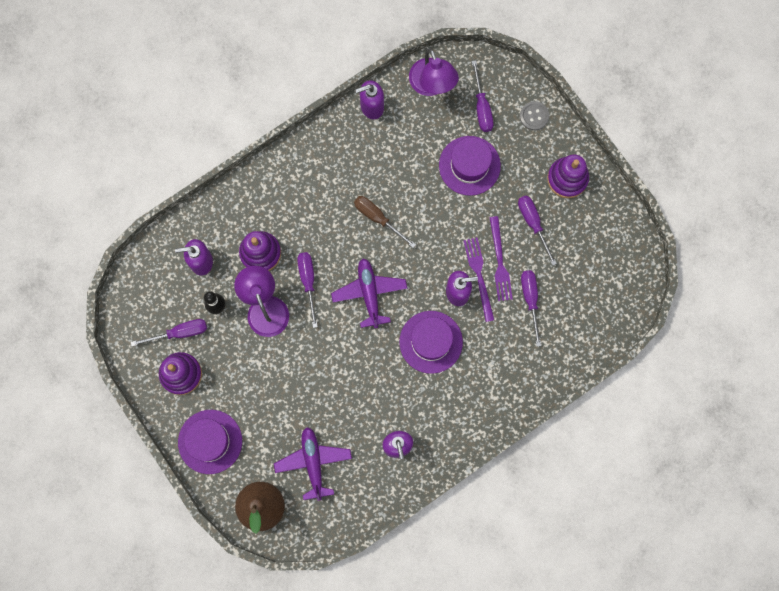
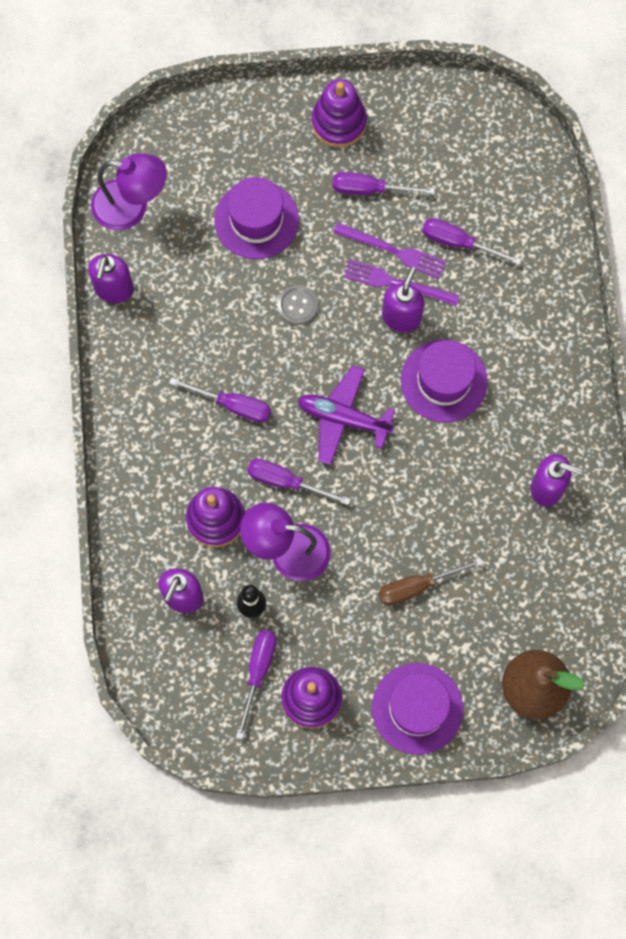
camera: 60 degrees left, 5 degrees down
purple plane [274,427,352,501] -> none
brown screwdriver [354,196,416,248] -> brown screwdriver moved to [378,558,483,605]
purple screwdriver [472,60,493,132] -> purple screwdriver moved to [169,378,271,422]
grey button [520,101,549,130] -> grey button moved to [277,285,318,325]

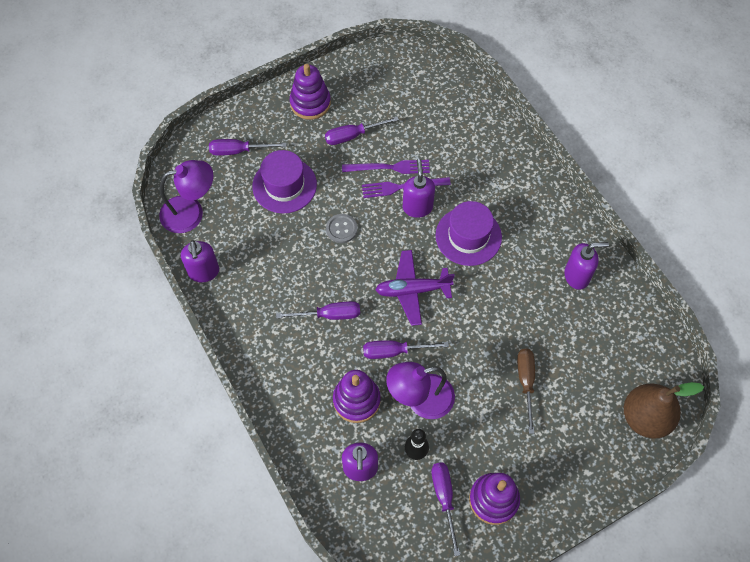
camera: 25 degrees left, 10 degrees down
purple hat [372,663,463,755] -> none
brown screwdriver [378,558,483,605] -> brown screwdriver turned 135 degrees clockwise [517,348,535,434]
purple screwdriver [422,218,522,265] -> purple screwdriver moved to [209,139,287,156]

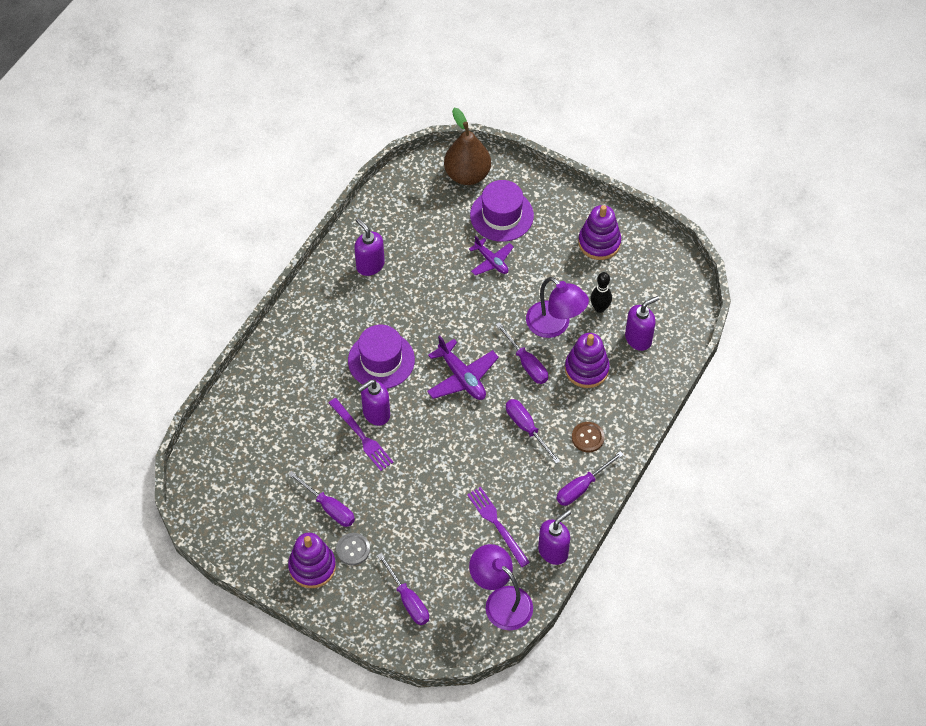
camera: 120 degrees left, 5 degrees down
purple hat [252,150,317,214] -> purple hat moved to [470,180,534,242]
grey button [326,214,357,243] -> grey button moved to [336,533,370,566]
purple fork [342,160,430,174] -> purple fork moved to [467,487,530,567]
purple screwdriver [432,462,460,556] -> purple screwdriver moved to [556,451,624,506]
brown screwdriver [517,348,535,434] -> purple plane [469,236,513,276]
none -> brown button [572,422,605,452]

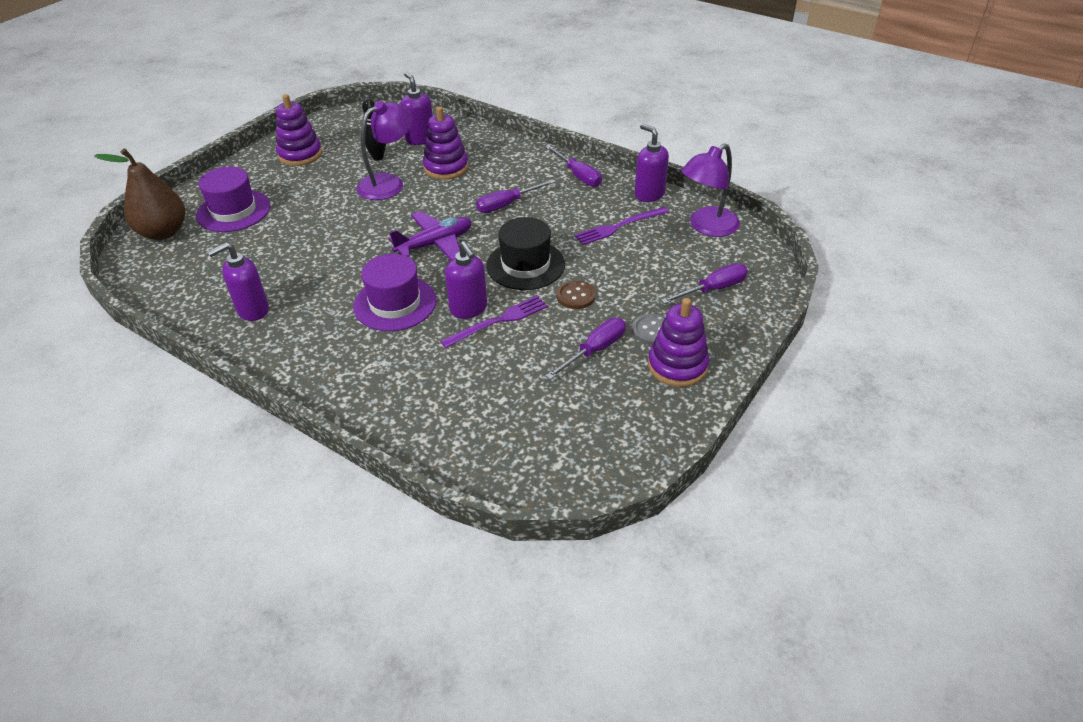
camera: 85 degrees left, 15 degrees down
purple plane [469,236,513,276] -> none
purple screwdriver [496,322,548,384] -> none
brown button [572,422,605,452] -> brown button moved to [556,280,596,309]
none -> black hat [486,217,565,290]

